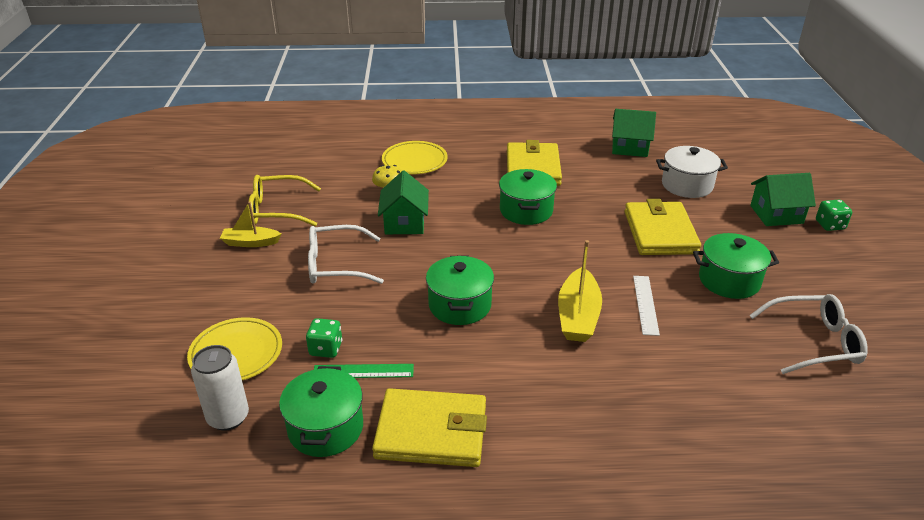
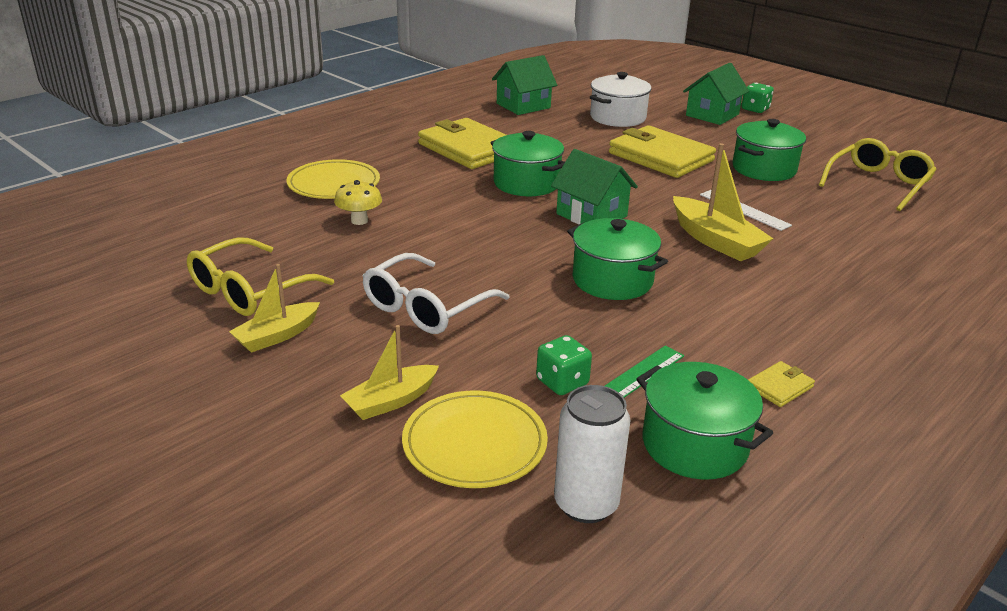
camera: 45 degrees left, 5 degrees down
yellow wallet [372,388,487,467] -> yellow wallet [748,361,815,407], size x0.42
green house [378,171,429,234] -> green house moved to [551,149,638,225]
white glasses [749,294,868,374] -> yellow glasses [819,138,937,211]
none -> yellow boat [340,325,439,420]

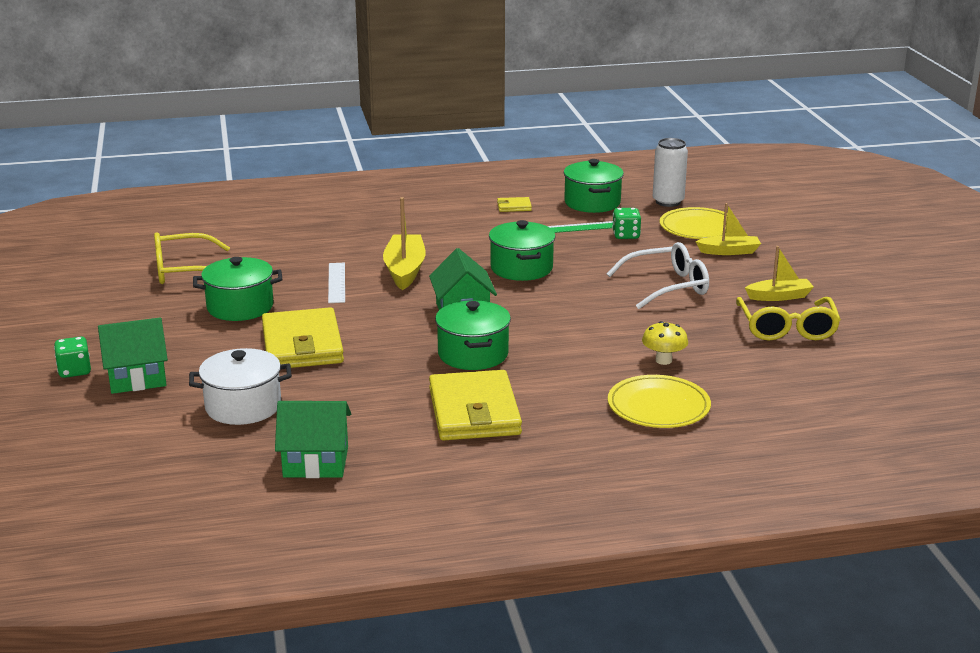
camera: 145 degrees left, 5 degrees down
yellow glasses [187,237,334,316] -> yellow glasses turned 105 degrees clockwise [736,297,841,340]

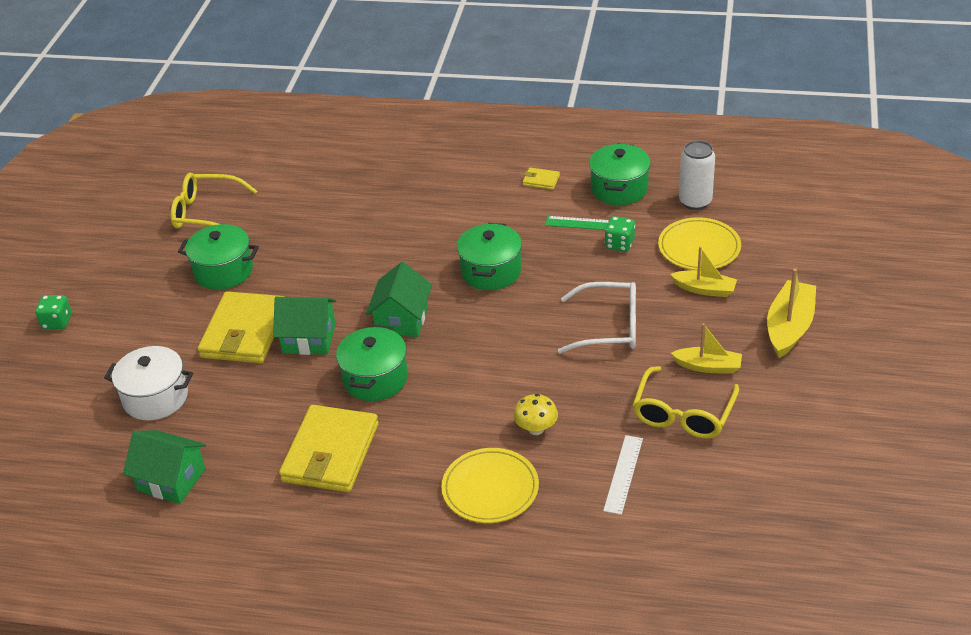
camera: 25 degrees right, 15 degrees up
green house [98,317,168,394] -> green house moved to [273,297,336,355]
white ruler [328,263,345,303] -> white ruler moved to [603,435,643,515]
yellow boat [383,197,426,290] -> yellow boat moved to [767,268,816,358]

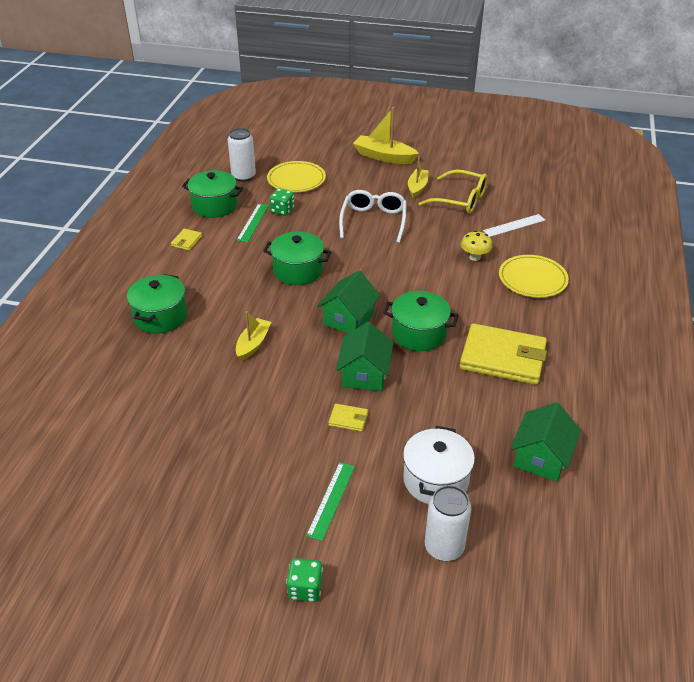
camera: 90 degrees left, 0 degrees up
yellow glasses [171,173,257,229] -> none
green pot [178,224,259,290] -> green pot moved to [127,274,187,333]
yellow wallet [198,291,285,363] -> yellow wallet [328,404,368,432], size x0.42
green house [366,262,432,337] -> green house turned 75 degrees counterclockwise [317,271,380,334]
white ruler [603,435,643,515] -> white ruler turned 45 degrees counterclockwise [483,214,545,237]
yellow boat [670,246,737,297] -> yellow boat moved to [236,311,271,361]
none -> green ruler [306,462,355,541]
none -> white can [425,485,471,561]

